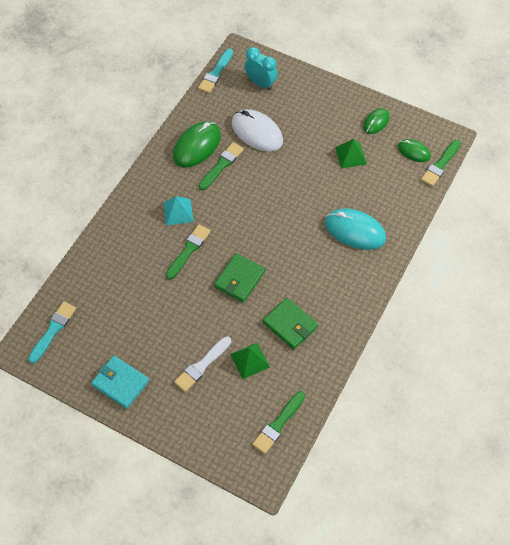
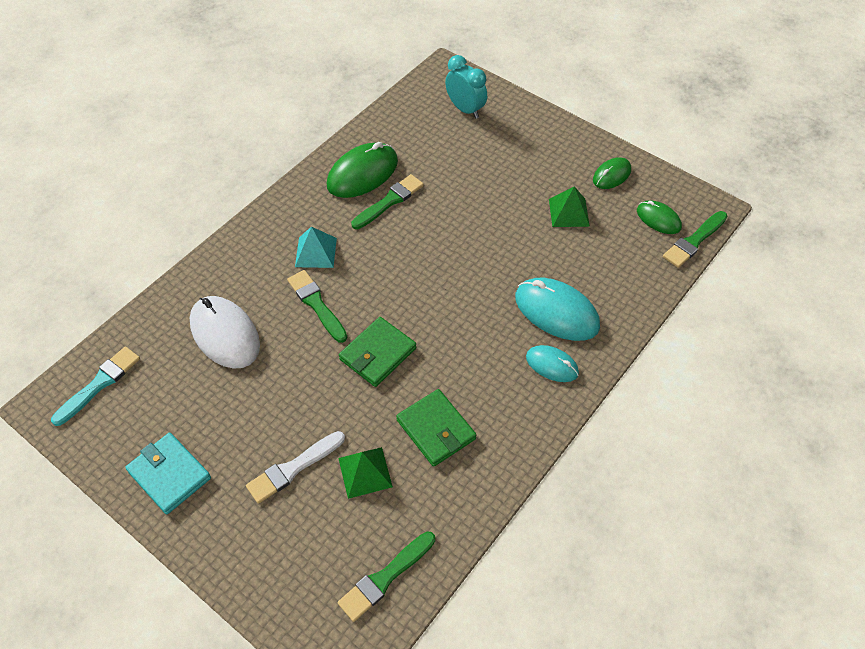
camera: 10 degrees right, 5 degrees down
green brush [166,224,211,280] -> green brush turned 75 degrees counterclockwise [287,270,347,343]
turquoise brush [198,49,233,93] -> none
white mouse [232,109,283,151] -> white mouse moved to [190,296,260,369]
none -> turquoise mouse [526,345,579,382]

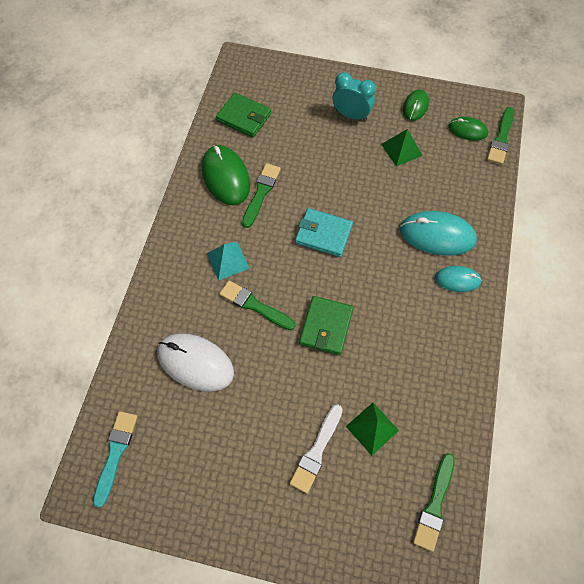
camera: 25 degrees left, 10 degrees up
turquoise wallet [125,433,211,514] -> turquoise wallet moved to [295,208,353,257]
green mouse [327,142,398,198] -> green mouse turned 45 degrees counterclockwise [202,145,250,205]
green wallet [396,389,476,467] -> green wallet moved to [216,93,271,137]
turquoise clock [445,55,487,119] -> turquoise clock moved to [332,72,376,121]

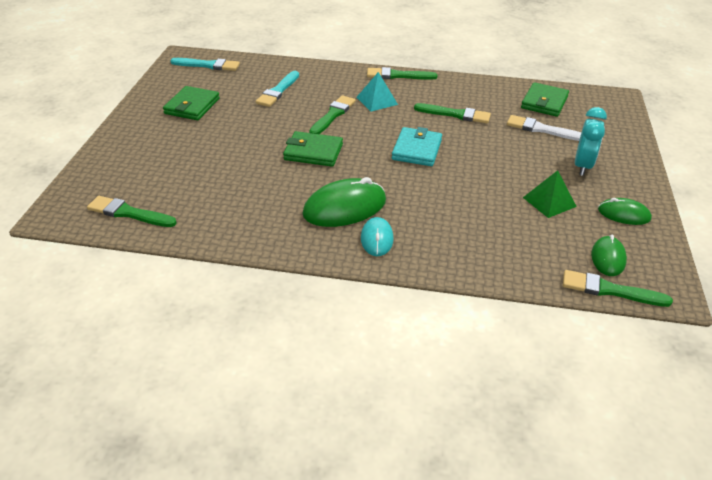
camera: 85 degrees right, 25 degrees down
white mouse [157,333,234,392] -> turquoise brush [256,71,299,107]
green mouse [202,145,250,205] -> green mouse moved to [302,177,386,227]
white brush [290,404,343,493] -> white brush moved to [507,115,581,141]
green pyramid [346,403,399,456] -> none
turquoise mouse [400,211,477,256] -> none
none -> green wallet [163,86,220,120]
none -> green brush [367,67,438,80]

